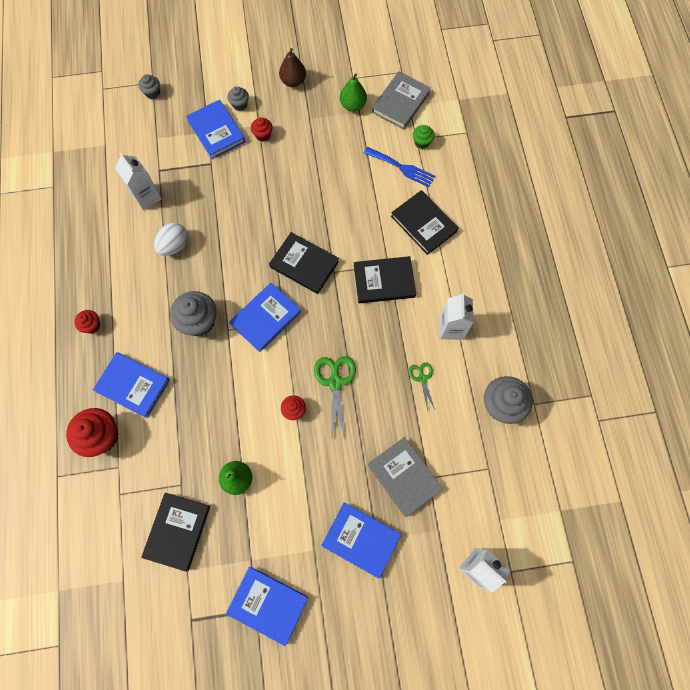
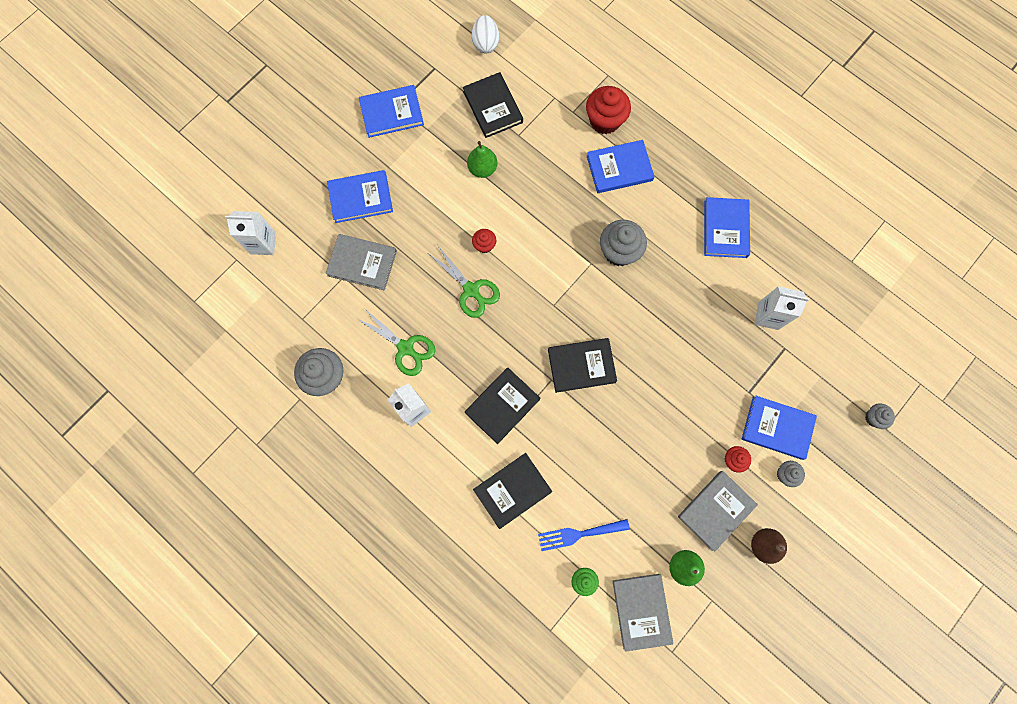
camera: 140 degrees right, 5 degrees up
red cupcake [74,310,100,333] -> none
white egg [154,223,188,256] -> white egg moved to [472,15,499,53]
blue book [229,283,301,352] -> blue book moved to [704,197,750,258]
black book [391,190,458,255] -> black book turned 45 degrees counterclockwise [473,453,552,529]
green scissors [409,362,435,411] -> green scissors [356,308,436,376], size x1.74
none -> grey book [678,471,758,552]

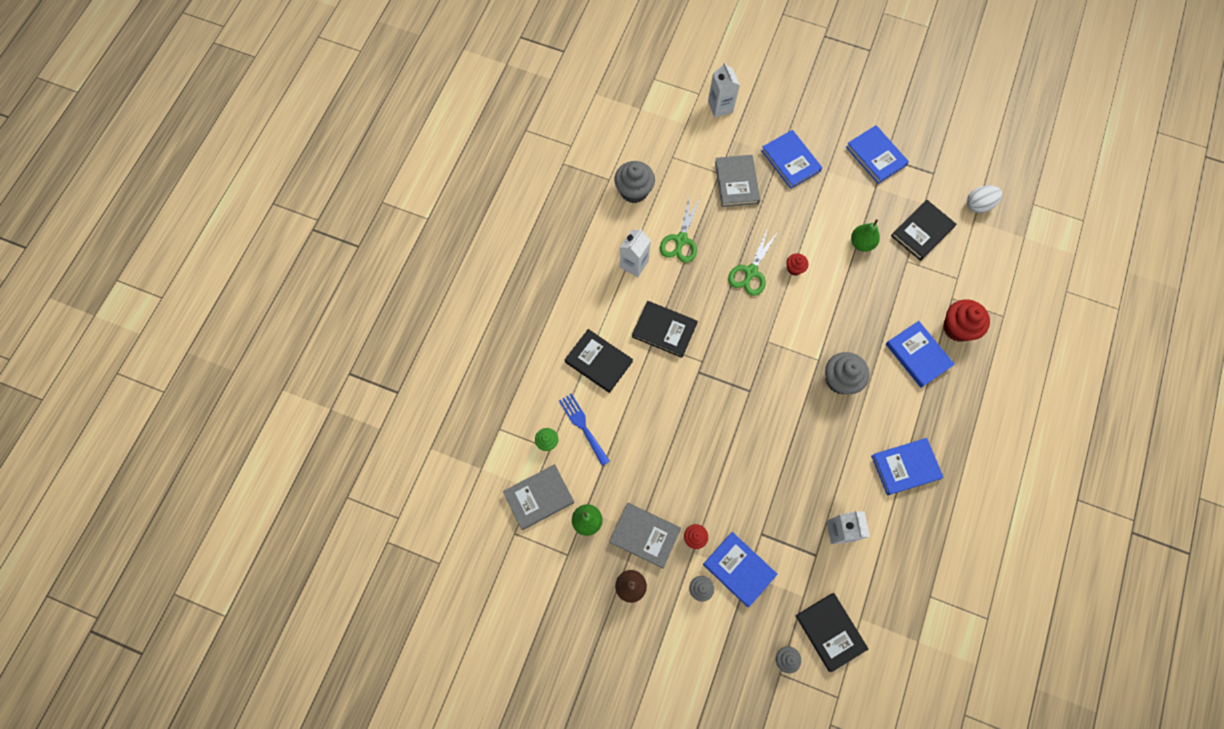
camera: 70 degrees right, 5 degrees down
black book [548,338,617,393] -> black book moved to [795,593,868,672]
blue book [742,396,817,460] -> blue book turned 45 degrees counterclockwise [703,532,778,607]

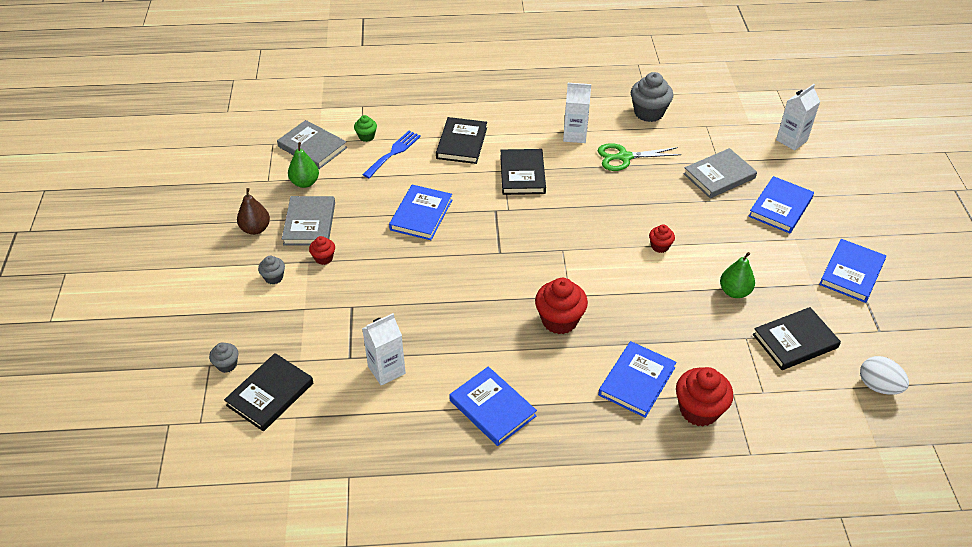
camera: 65 degrees right, 25 degrees down
blue book [703,532,778,607] -> blue book moved to [389,184,452,240]
green scissors [728,227,778,296] -> none
grey cupcake [825,352,870,394] -> red cupcake [535,278,588,334]
black book [891,200,956,261] -> black book turned 45 degrees counterclockwise [753,307,841,370]

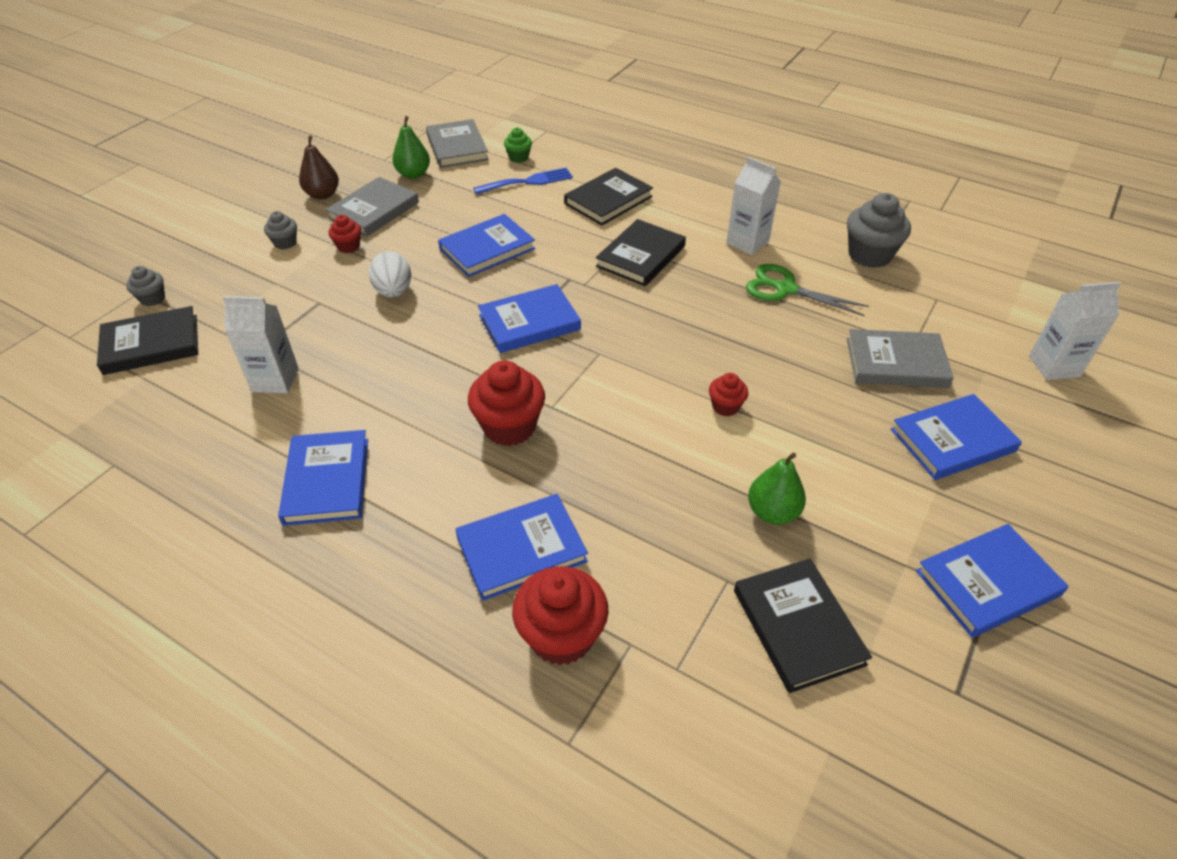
camera: 35 degrees right, 0 degrees up
black book [753,307,841,370] -> black book turned 60 degrees clockwise [734,559,872,693]
white egg [860,356,909,395] -> white egg moved to [369,252,411,297]
none -> blue book [478,284,581,353]

